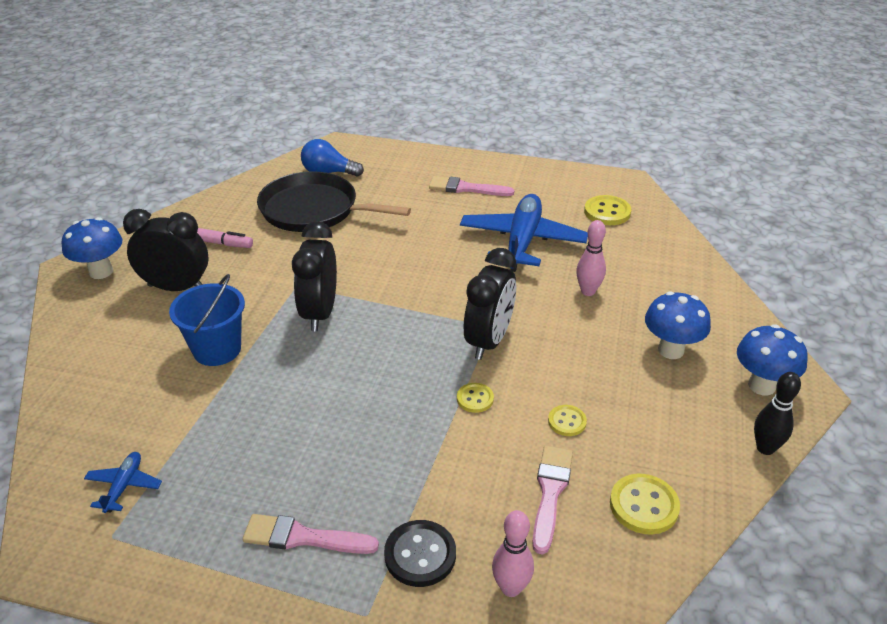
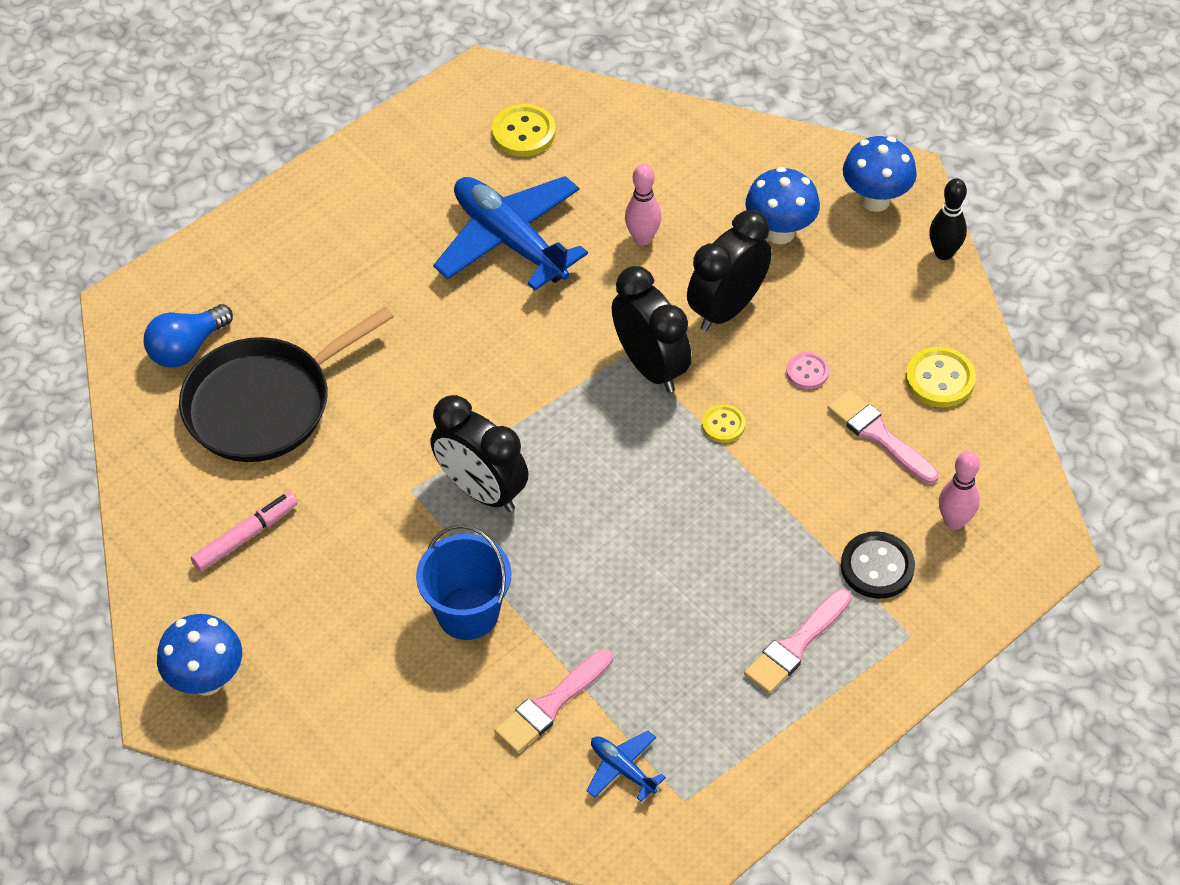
camera: 55 degrees left, 15 degrees up
black clock [123,209,209,291] -> black clock moved to [687,210,772,331]
pink brush [429,176,514,196] -> pink brush moved to [494,649,613,753]
yellow button [548,405,587,436] -> pink button [786,352,829,389]

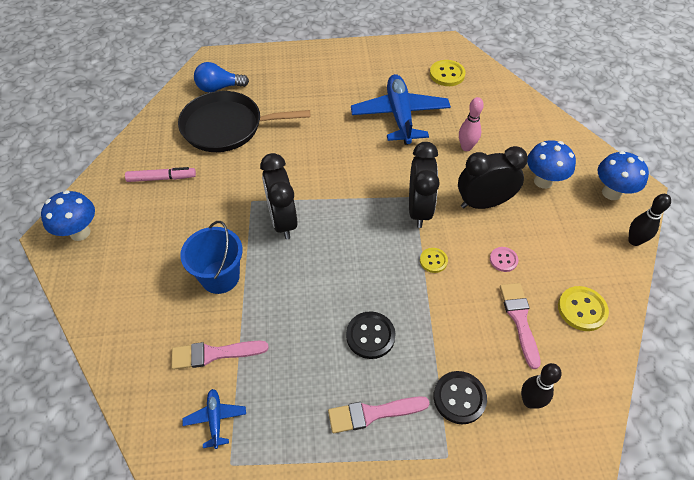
camera: 35 degrees right, 0 degrees up
pink bowling pin [939,451,980,530] -> black bowling pin [521,363,562,409]
none -> black button [346,311,396,359]

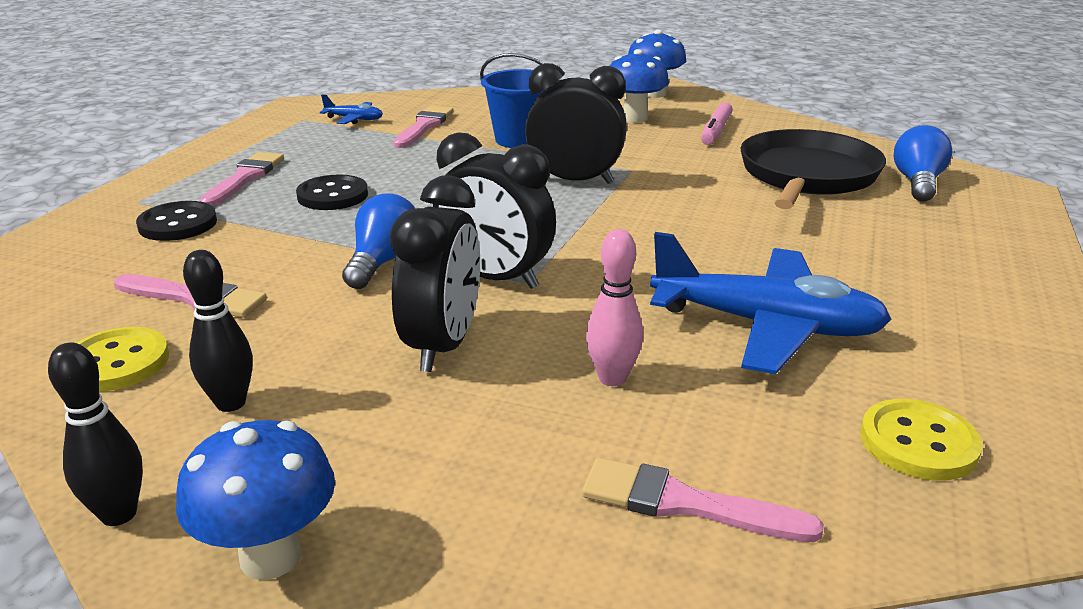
camera: 115 degrees right, 25 degrees down
yellow button [420,248,448,273] -> blue light bulb [342,193,415,289]
pink button [490,247,518,272] -> none
black bowling pin [521,363,562,409] -> black bowling pin moved to [183,250,253,412]
blue mushroom [527,140,576,189] -> blue mushroom moved to [610,49,669,123]
none -> pink brush [582,458,824,542]

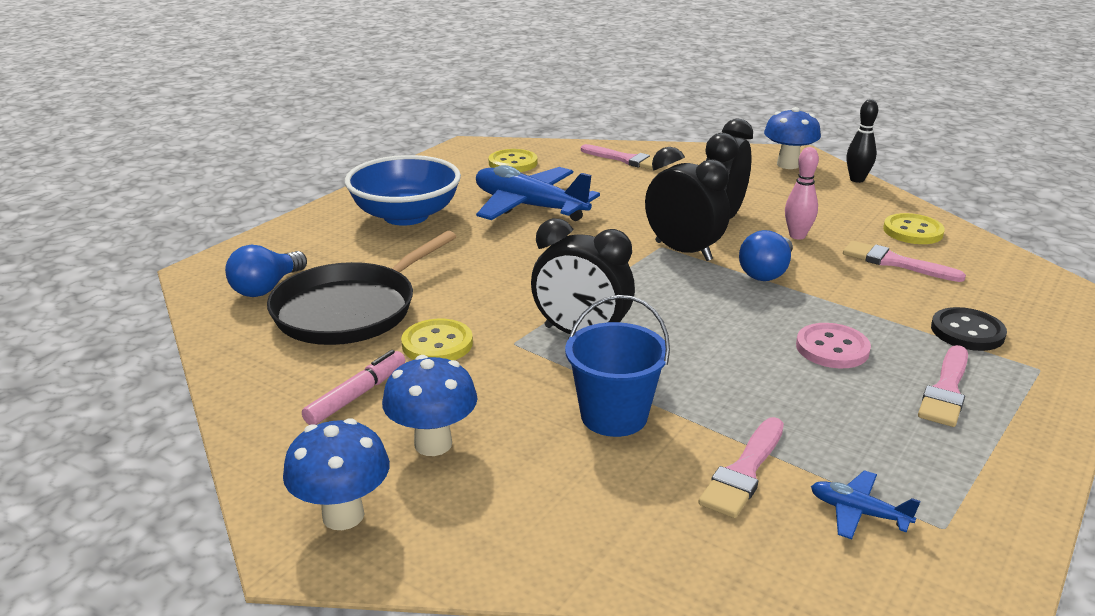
camera: 165 degrees left, 0 degrees up
black bowling pin [183,250,253,412] -> none
black button [296,174,368,210] -> pink button [796,323,871,368]
pink bowling pin [586,229,643,386] -> pink bowling pin moved to [785,147,819,239]
none -> blue bowl [345,155,461,226]
none -> yellow button [401,319,473,360]

